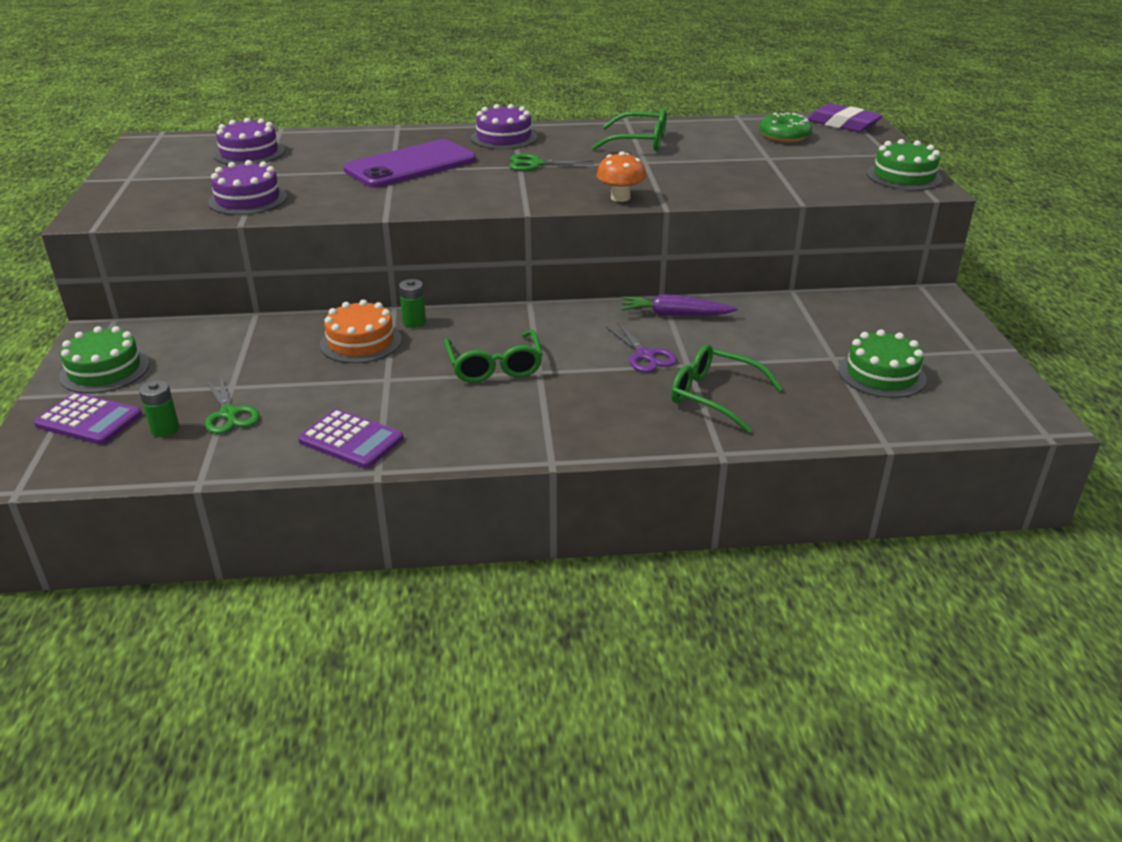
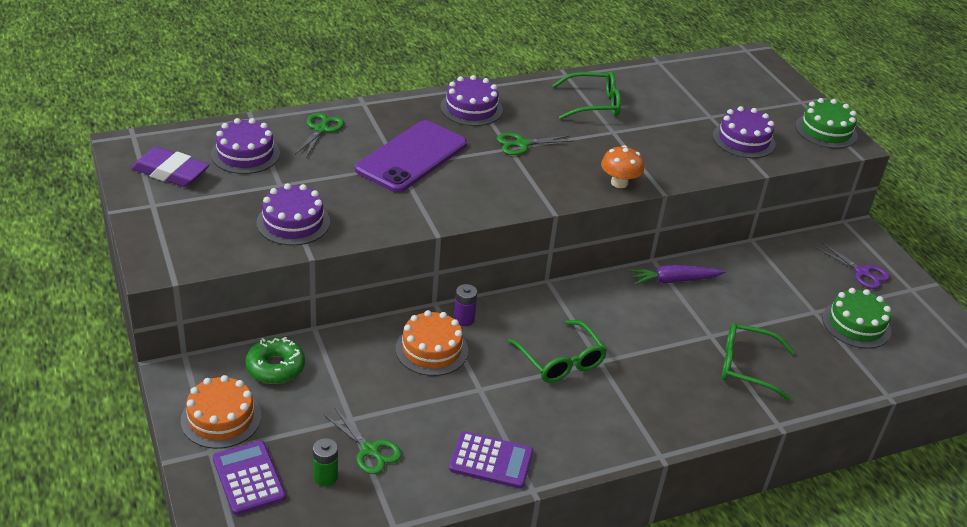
camera: 20 degrees left, 5 degrees up
purple calculator [34,392,142,445] -> purple calculator turned 120 degrees counterclockwise [213,441,286,515]
green cake [59,326,150,394] -> orange cake [181,375,261,449]
green battery [399,279,426,328] -> purple battery [454,284,477,326]
purple scissors [606,323,677,372] -> purple scissors moved to [816,243,890,289]
green donut [759,112,812,142] -> green donut moved to [245,337,305,384]
purple eraser [807,104,883,132] -> purple eraser moved to [131,147,209,187]
none -> green scissors [295,113,344,157]
none -> purple cake [713,106,776,158]

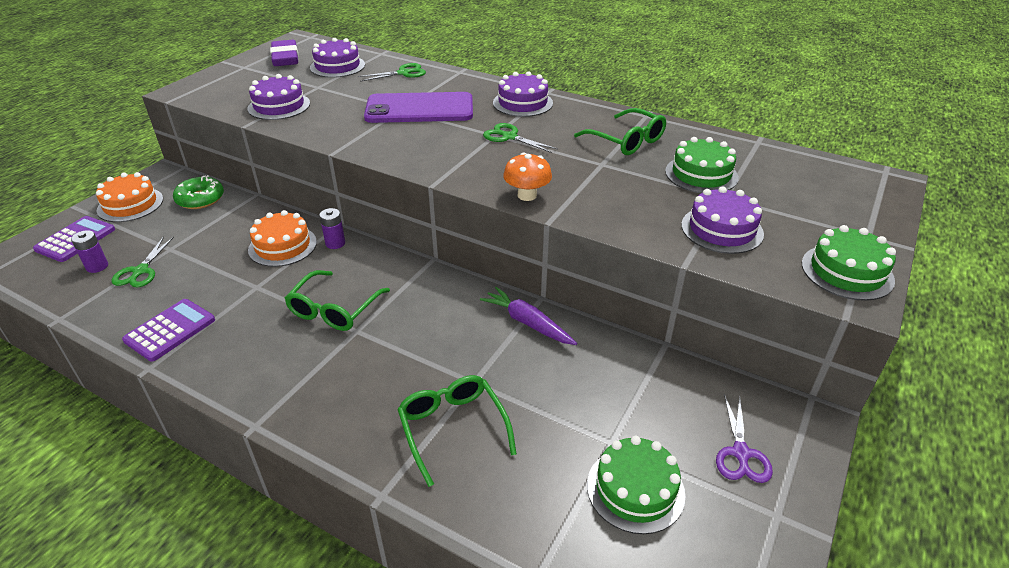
camera: 55 degrees right, 0 degrees up
green battery [313,438,338,486] -> purple battery [71,230,108,273]
purple calculator [449,431,533,489] -> purple calculator turned 120 degrees counterclockwise [122,299,215,361]
none -> green cake [665,137,739,193]

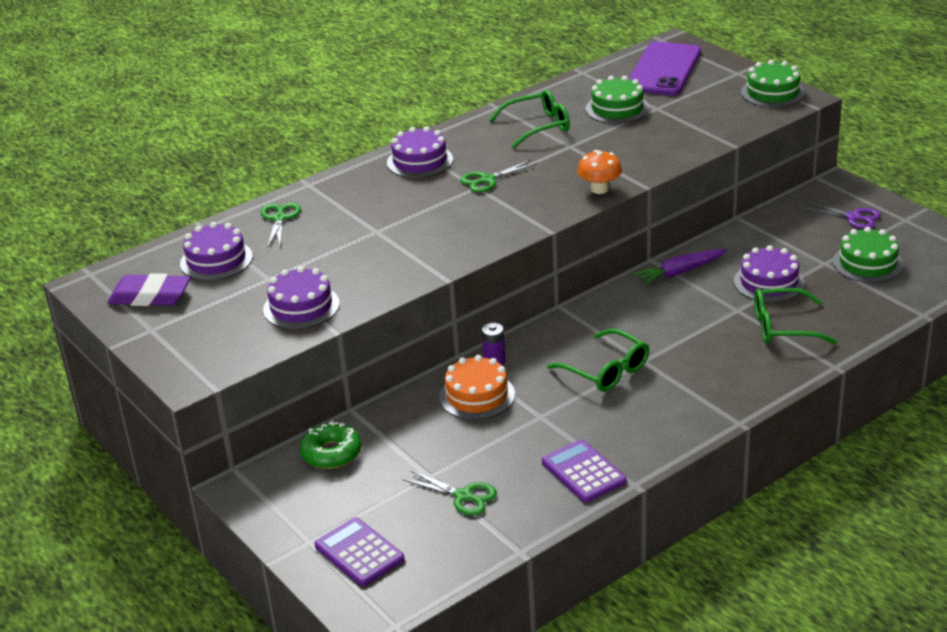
camera: 65 degrees left, 5 degrees down
purple battery [71,230,108,273] -> none
orange cake [96,172,163,222] -> none
purple phone [364,92,473,123] -> purple phone moved to [628,41,701,96]
purple cake [681,186,764,254] -> purple cake moved to [734,245,805,302]

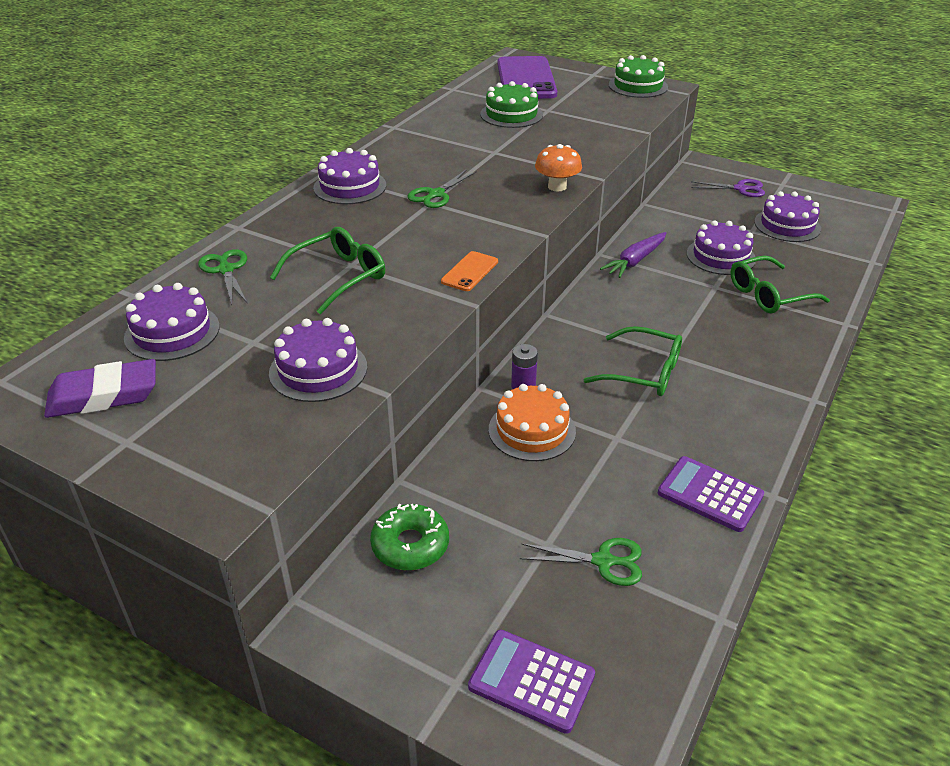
camera: 25 degrees left, 5 degrees up
green glasses [489,90,570,148] -> green glasses moved to [270,227,385,314]
green cake [833,227,904,283] -> purple cake [754,191,821,242]
none -> orange phone [441,251,498,291]

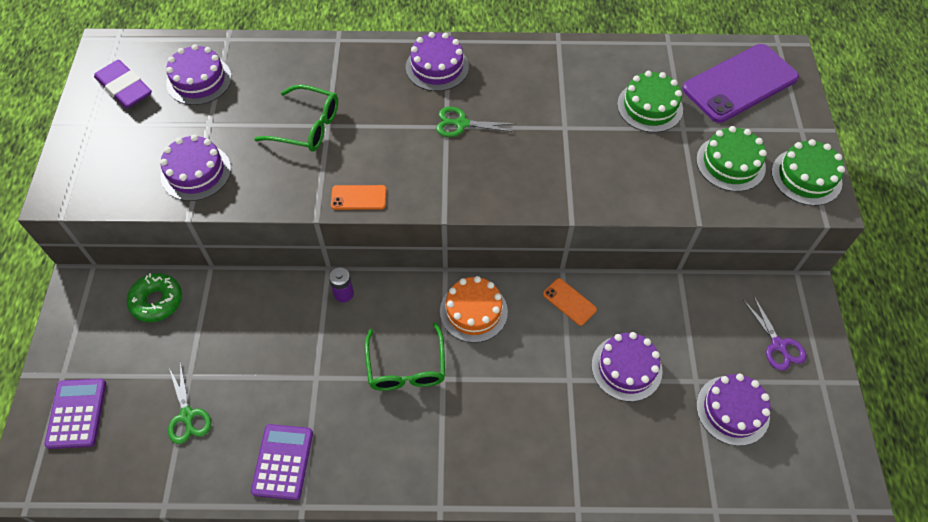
camera: 60 degrees right, 20 degrees up
green scissors [198,249,247,305] -> none
orange cake [489,384,576,461] -> orange cake moved to [440,276,508,343]
orange mushroom [535,144,582,191] -> none
purple carrot [600,232,666,278] -> orange phone [543,278,597,326]
green glasses [730,255,830,313] -> none
none -> green cake [696,126,767,192]

